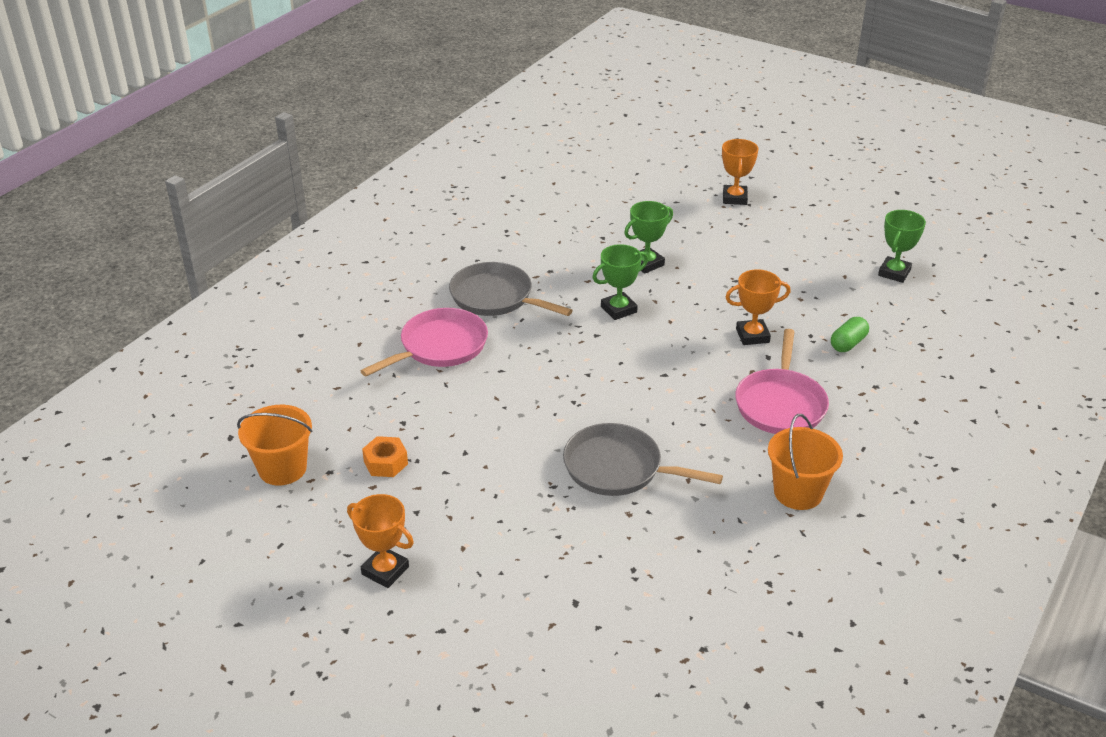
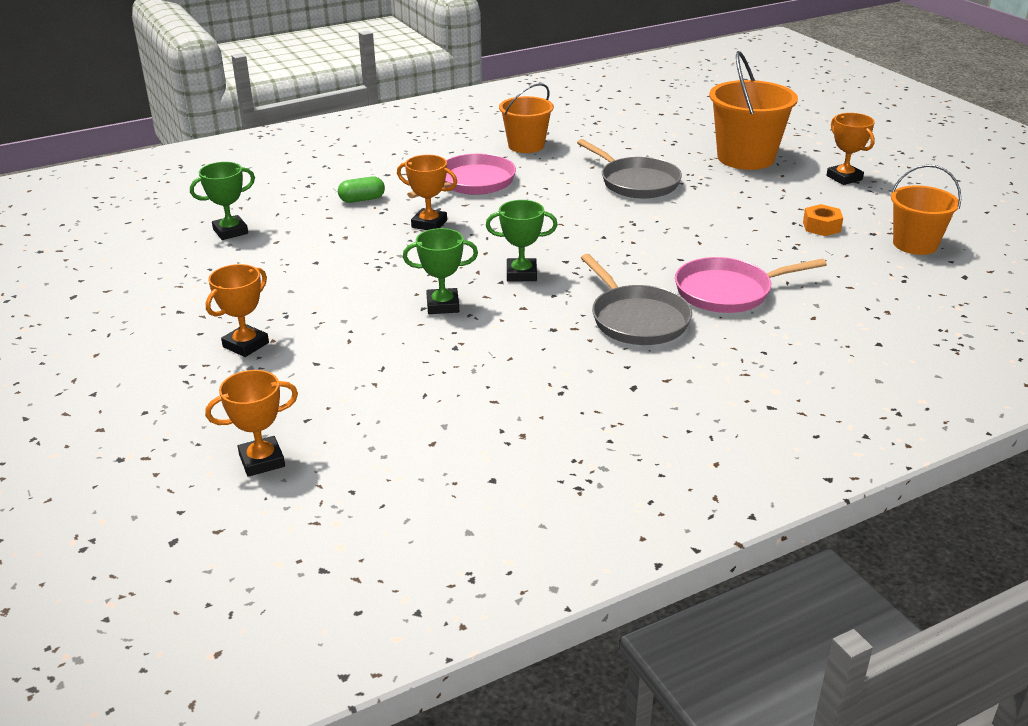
camera: 150 degrees left, 5 degrees down
none -> orange trophy [205,370,298,477]
none -> orange bucket [709,51,798,170]

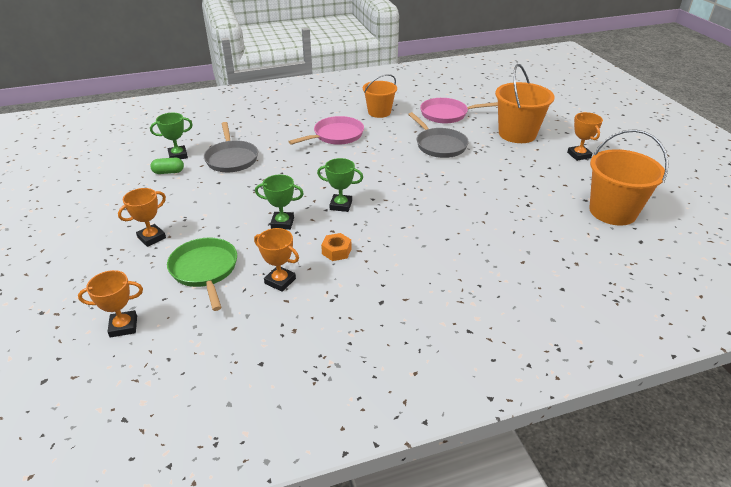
camera: 10 degrees right, 5 degrees up
green capsule [338,176,385,203] -> green capsule moved to [150,158,184,174]
orange trophy [397,155,457,230] -> orange trophy moved to [254,228,299,292]
grey pan [581,254,692,345] -> grey pan moved to [204,122,258,172]
pink pan [675,257,827,313] -> pink pan moved to [420,98,498,123]
orange nut [803,204,843,236] -> orange nut moved to [321,233,352,261]
orange bucket [891,165,961,255] -> orange bucket [589,129,669,226], size x1.53
none -> green pan [167,238,237,311]

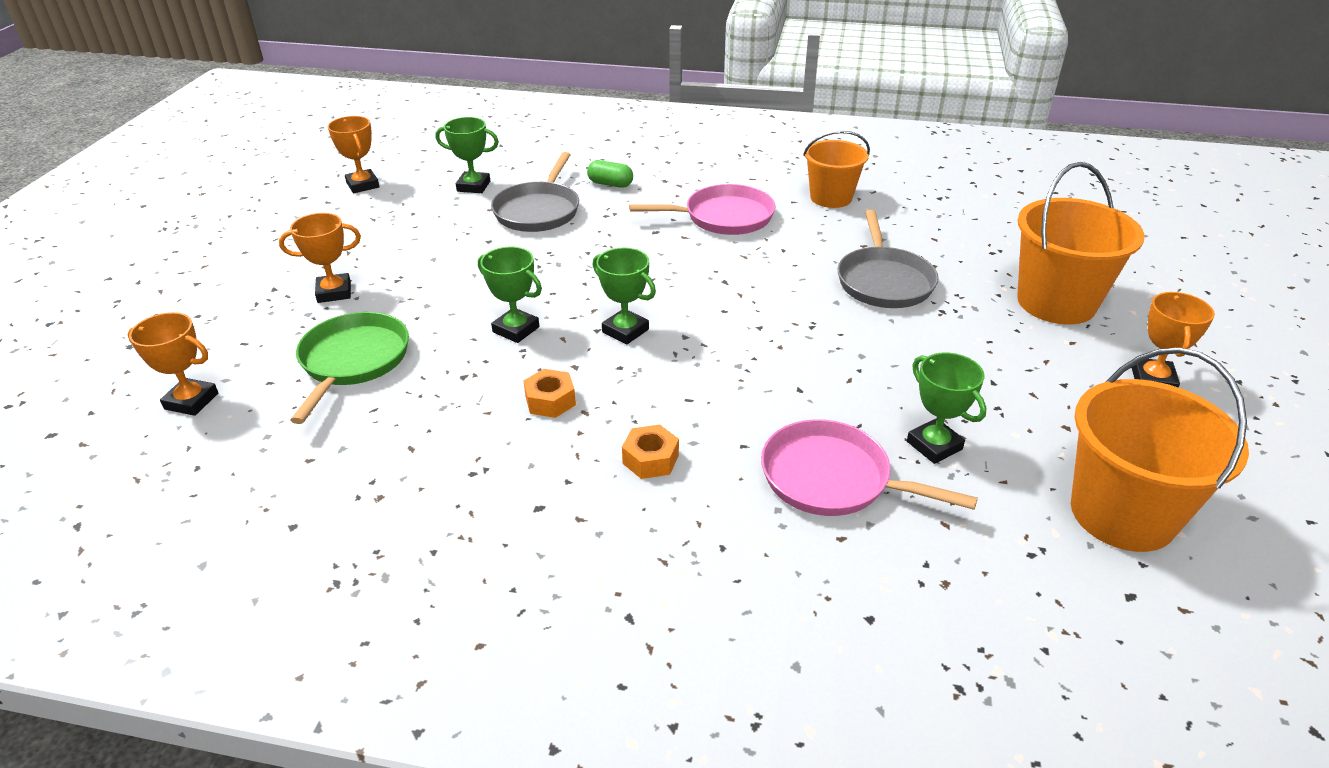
camera: 30 degrees right, 0 degrees up
green capsule [150,158,184,174] -> green capsule moved to [587,160,633,188]
orange trophy [254,228,299,292] -> orange trophy moved to [328,116,379,193]
pink pan [420,98,498,123] -> pink pan moved to [761,419,978,516]
none -> orange nut [622,425,679,479]
none -> green trophy [907,353,987,464]

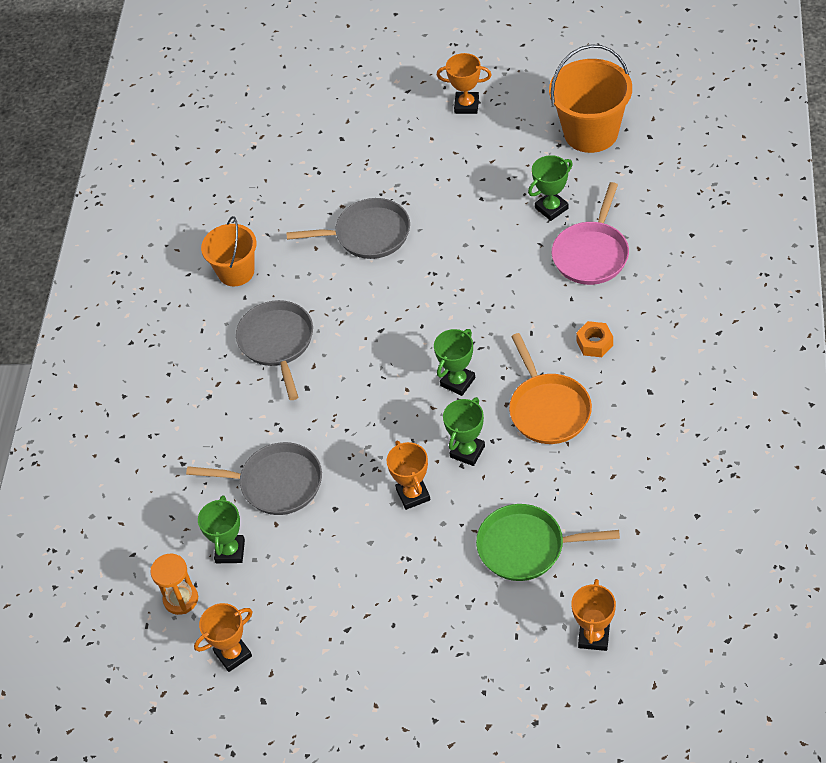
camera: 90 degrees left, 15 degrees up
orange trophy [279,213,361,303] -> orange trophy moved to [387,441,430,510]
orange nut [524,369,576,418] -> orange pan [509,333,592,444]
green capsule [587,160,633,188] -> none
pink pan [629,184,776,235] -> grey pan [236,300,313,400]
orange bucket [1017,162,1144,324] -> none
none -> orange hourglass [150,554,198,615]

